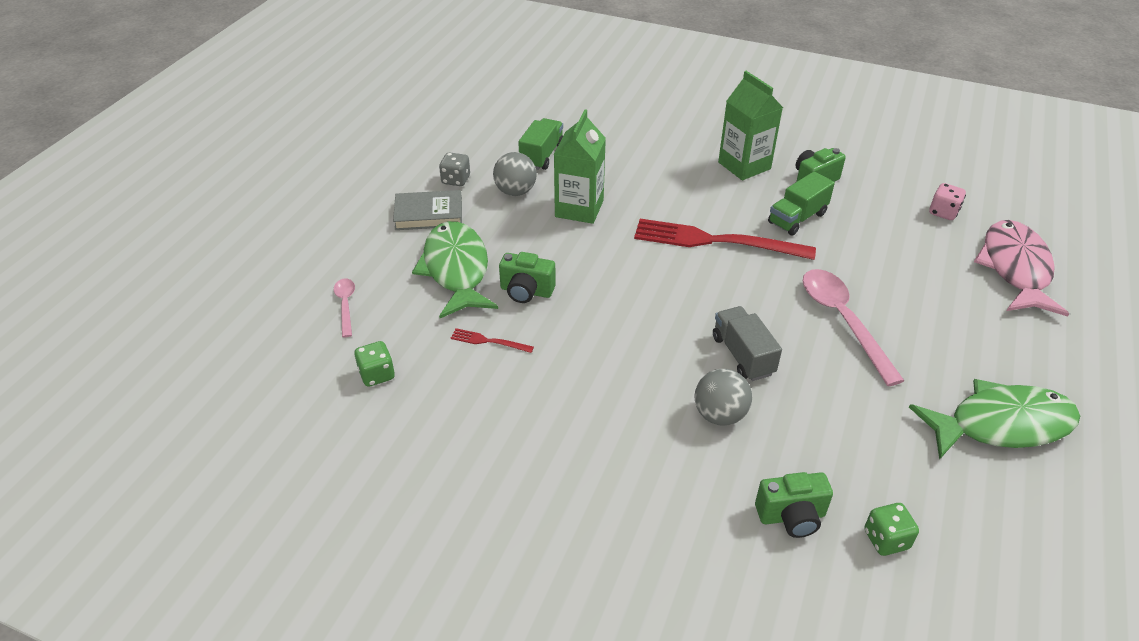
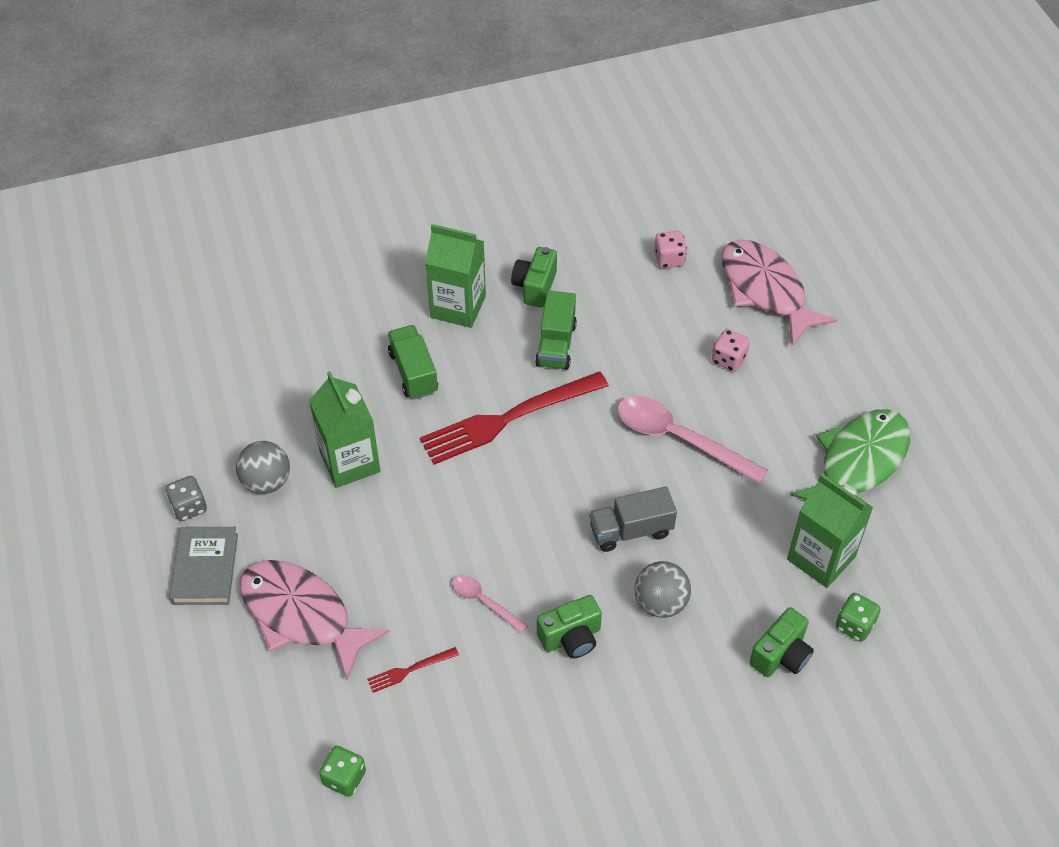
camera: 40 degrees left, 10 degrees up
pink spoon [334,279,355,337] -> pink spoon moved to [452,575,528,633]
grey book [393,190,462,230] -> grey book turned 45 degrees counterclockwise [169,527,238,605]
green fish [412,221,498,318] -> pink fish [240,560,390,680]
green camera [499,252,556,303] -> green camera moved to [537,595,602,658]
green truck [518,118,563,170] -> green truck moved to [388,325,438,399]
grey truck [713,306,782,381] -> grey truck turned 45 degrees counterclockwise [589,487,677,552]
none -> pink dice [712,329,750,372]
none -> green carton [787,473,874,588]

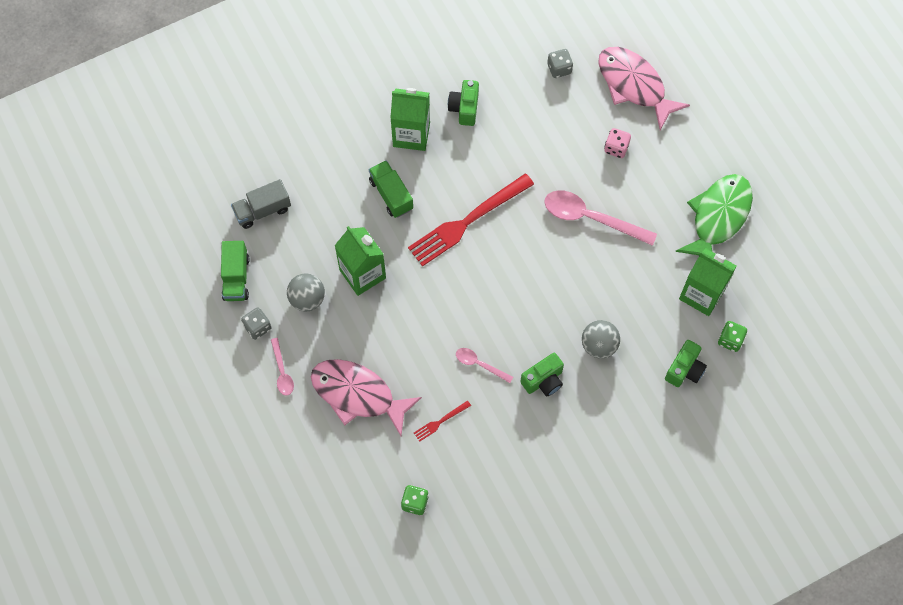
camera: 10 degrees left, 15 degrees up
grey book [169,527,238,605] -> pink spoon [271,338,294,395]
green truck [535,291,577,370] -> green truck moved to [221,241,249,301]
grey truck [589,487,677,552] -> grey truck moved to [231,179,291,229]
pink dice [654,231,687,268] -> grey dice [547,49,573,78]

